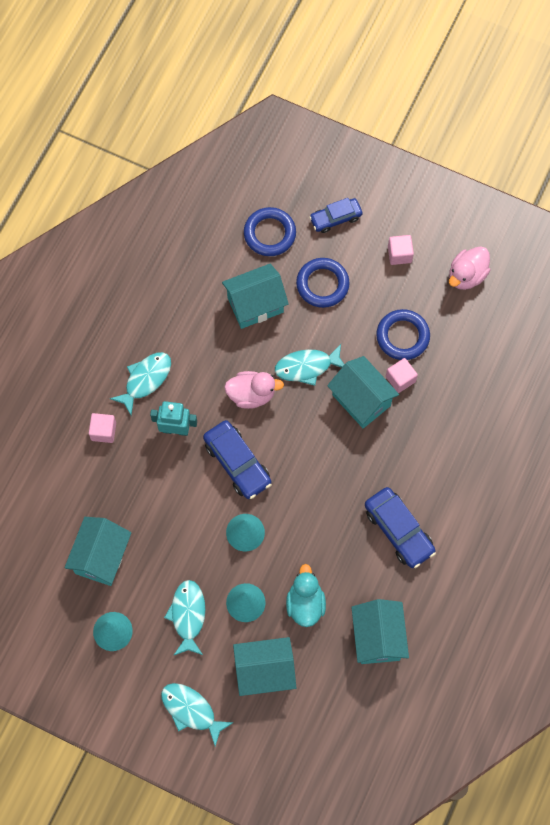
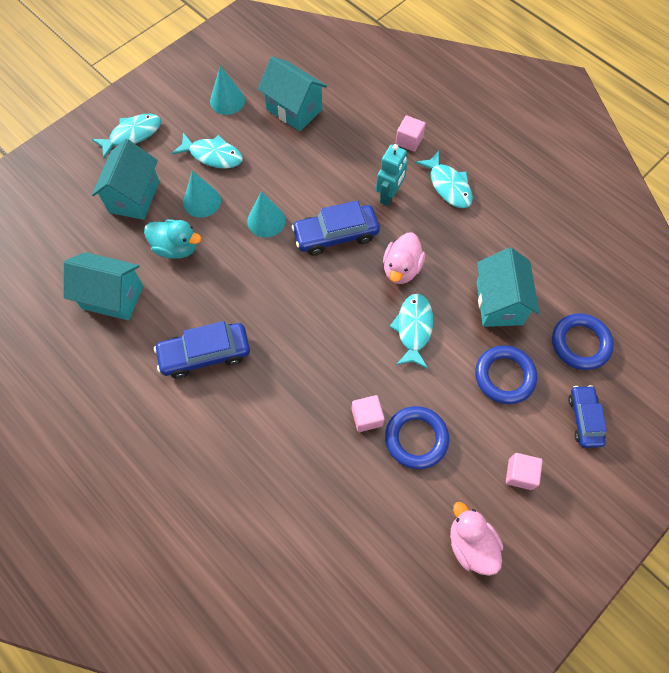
camera: 110 degrees right, 5 degrees down
turquoise house [327,356,399,428] -> none

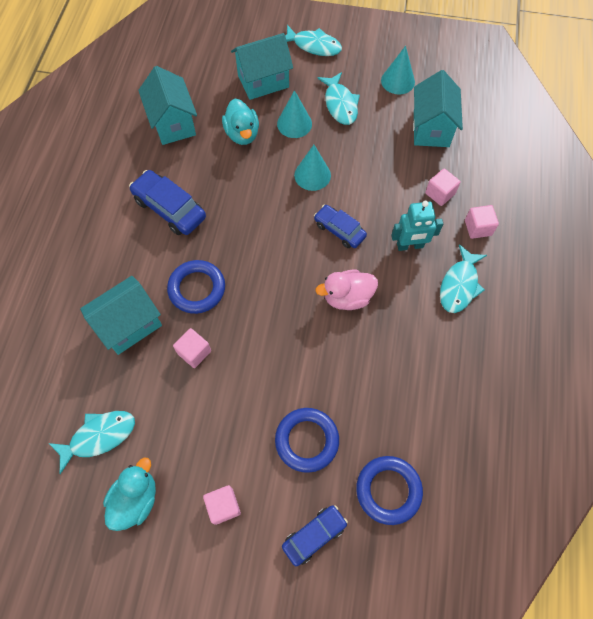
camera: 55 degrees right, 0 degrees up
blue car [291,200,380,256] -> blue car [314,205,367,248], size x0.66
blue ring [385,406,449,469] -> blue ring moved to [167,260,225,314]
turquoise fish [389,294,433,369] -> turquoise fish moved to [48,411,135,474]
pink duck [450,502,503,576] -> turquoise duck [103,457,156,531]
turquoise house [476,248,540,327] -> turquoise house moved to [80,276,162,355]
none -> pink cube [425,168,461,206]

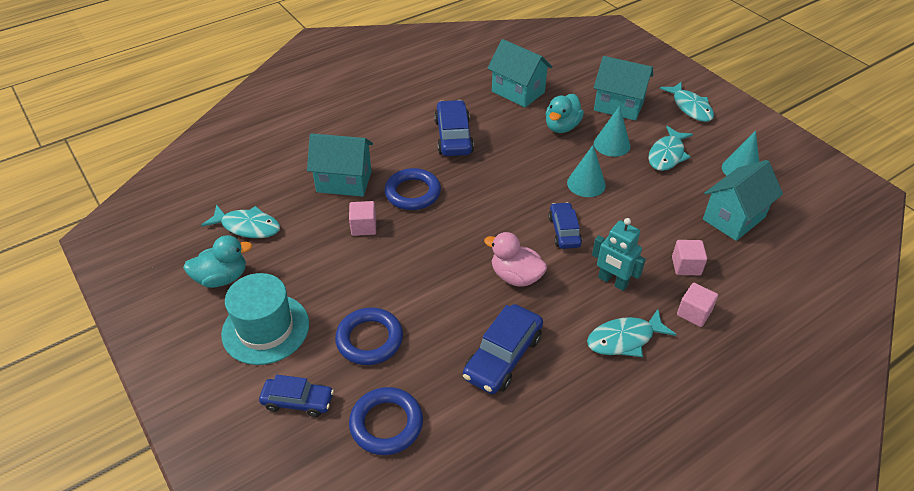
camera: 45 degrees right, 20 degrees down
turquoise house [138,66,197,145] -> turquoise house turned 75 degrees counterclockwise [488,39,552,108]
pink cube [203,485,241,525] -> turquoise hat [221,273,309,365]
none -> blue car [463,304,543,394]

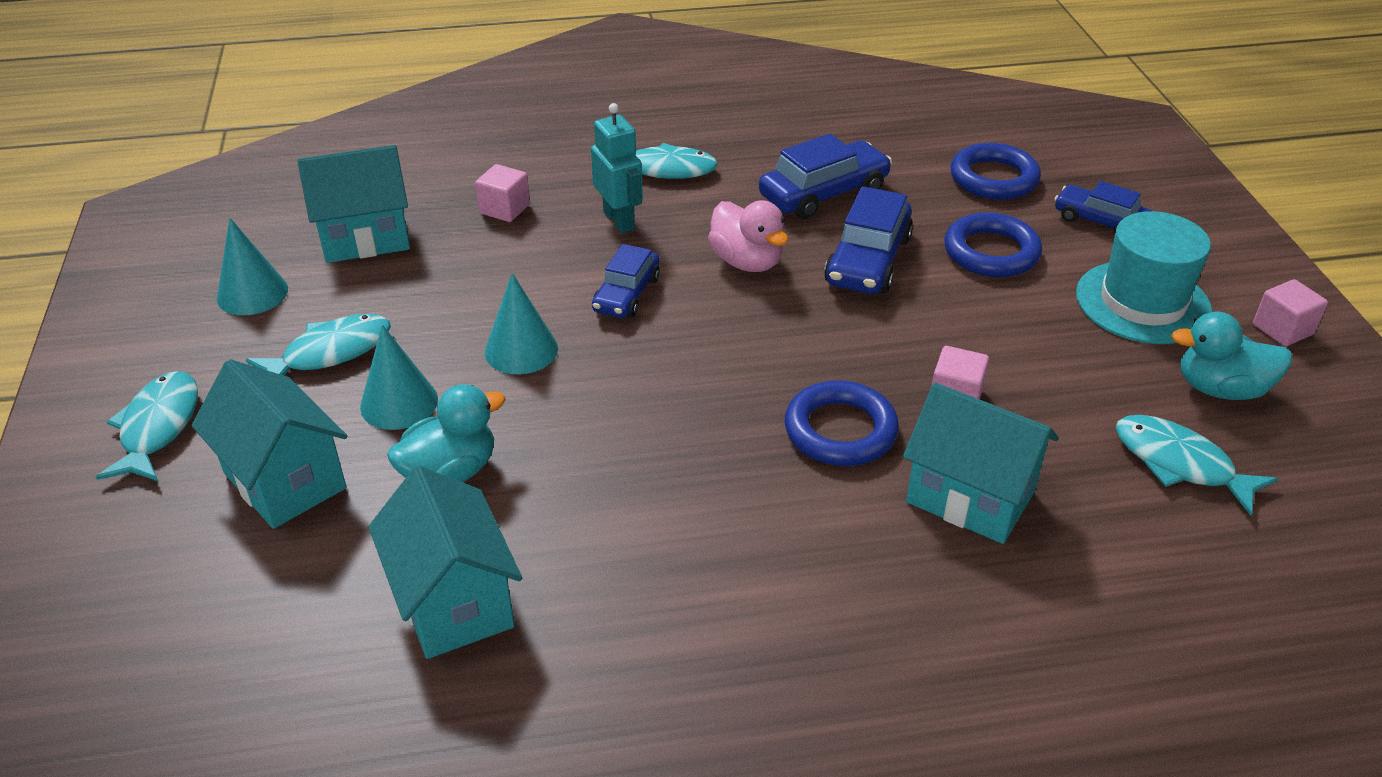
camera: 155 degrees left, 5 degrees down
blue car [434,100,474,156] -> blue car moved to [824,186,913,294]
pink cube [677,283,718,327] -> pink cube moved to [1253,279,1328,346]

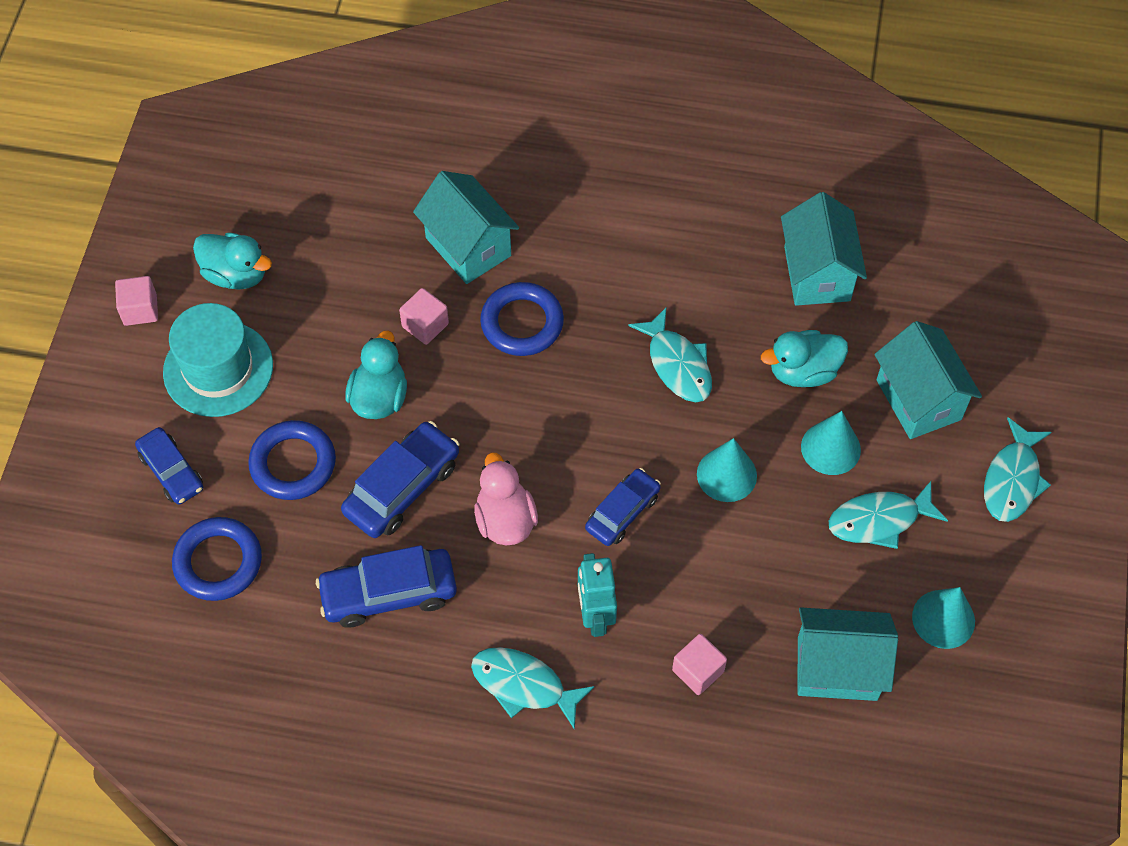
camera: 160 degrees left, 20 degrees up
turquoise fish [1116,415,1278,516] -> turquoise fish moved to [628,307,712,402]
none -> turquoise duck [345,330,407,419]

